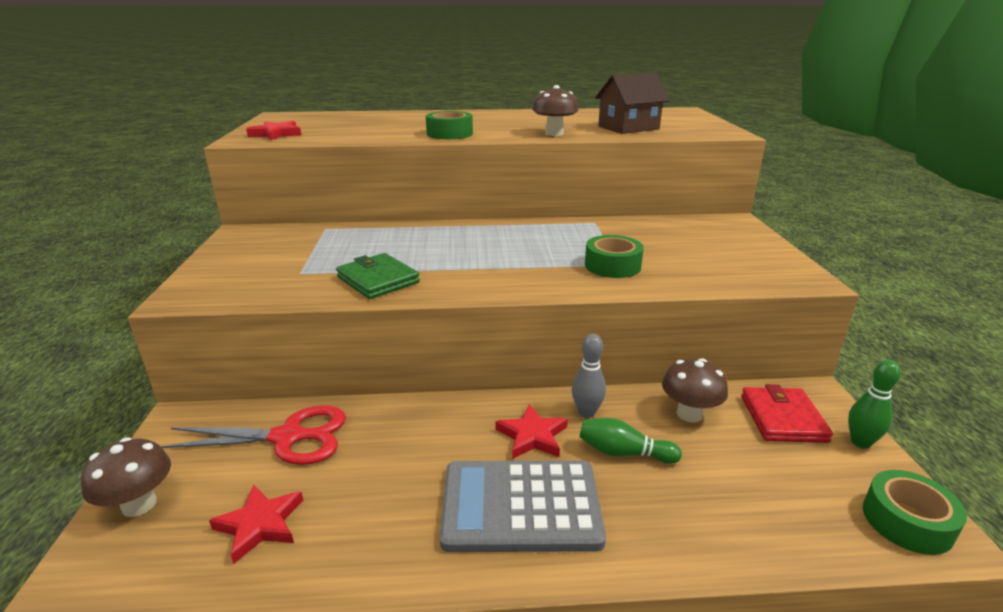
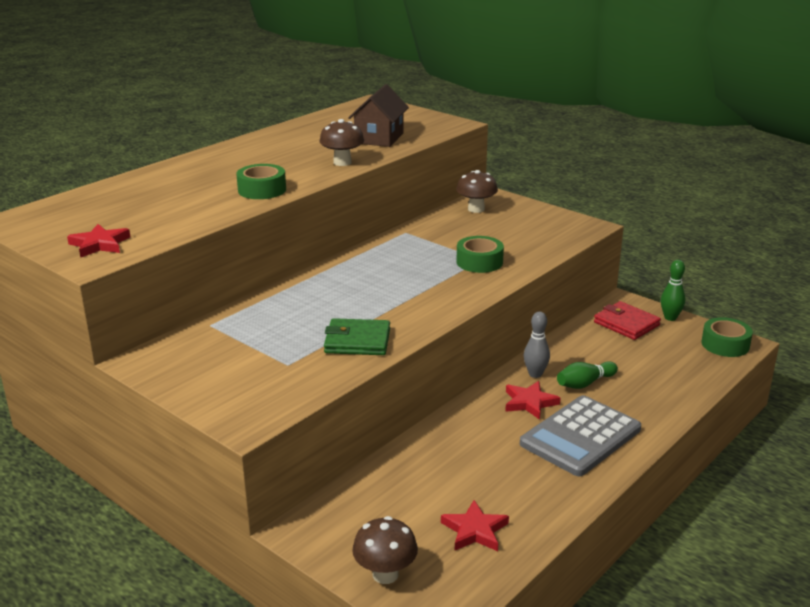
camera: 45 degrees left, 0 degrees up
red scissors [160,406,346,465] -> none
brown mushroom [662,358,728,422] -> brown mushroom moved to [456,170,498,213]

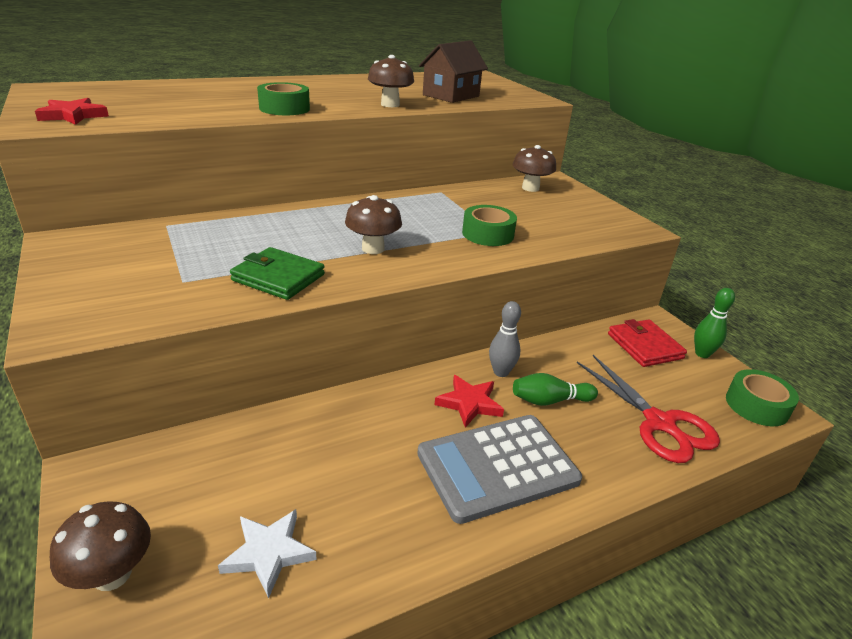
camera: 20 degrees right, 5 degrees up
red star [441,500,509,551] -> white star [218,509,317,599]
none -> brown mushroom [345,195,402,254]
none -> red scissors [577,355,720,463]

